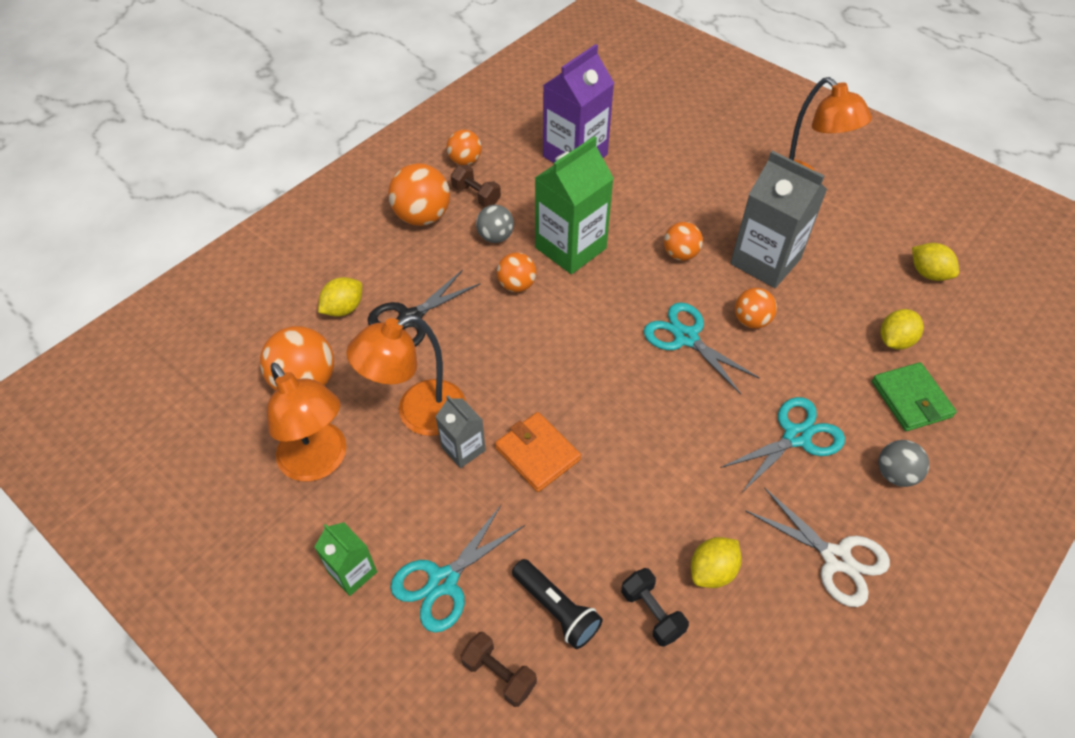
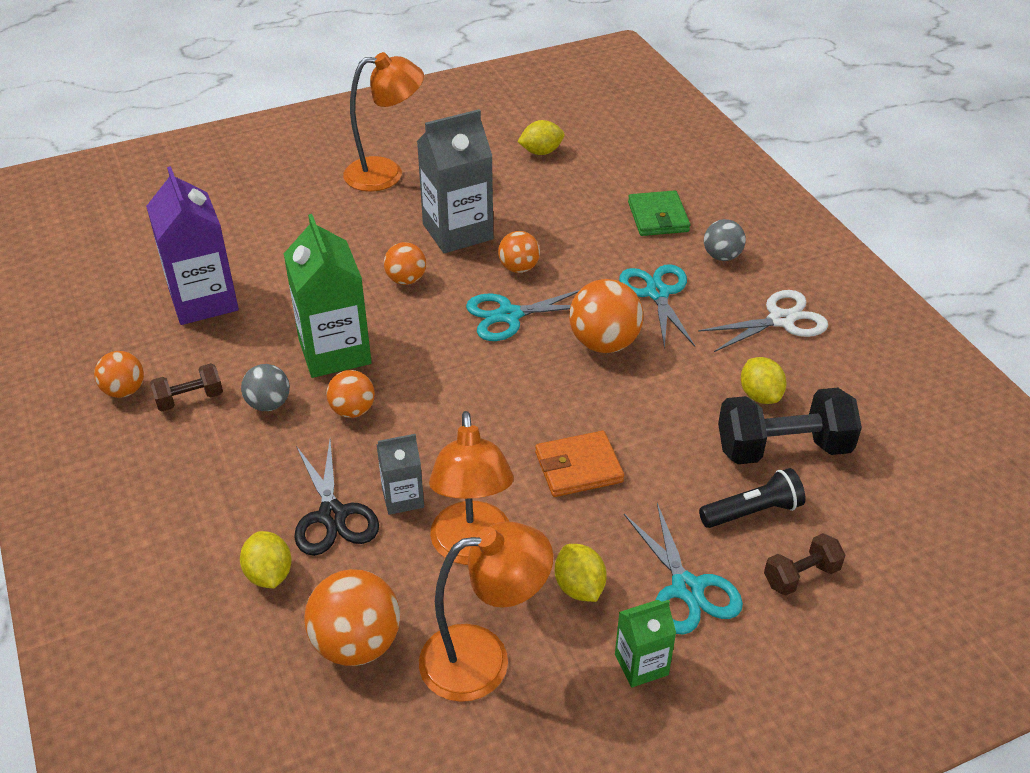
camera: 65 degrees left, 10 degrees down
orange ball [388,163,450,226] -> orange ball moved to [569,279,643,353]
grey carton [435,395,486,468] -> grey carton moved to [376,434,424,515]
black dumbbell [621,568,689,647] -> black dumbbell [718,388,862,464], size x1.87
green wallet [872,362,957,431] -> green wallet turned 75 degrees clockwise [628,190,690,236]
yellow lemon [880,309,924,350] -> yellow lemon moved to [555,544,607,602]

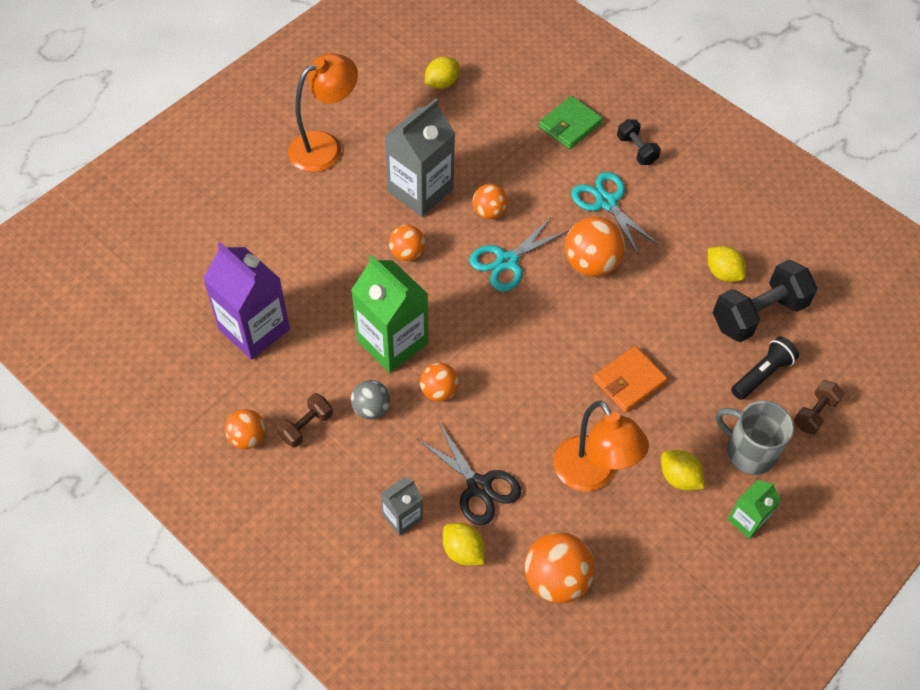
camera: 25 degrees left, 15 degrees up
grey carton [376,434,424,515] -> grey carton moved to [380,477,423,536]
orange lamp [419,522,553,702] -> none
turquoise scissors [624,503,743,635] -> grey mug [715,401,794,475]
green wallet [628,190,690,236] -> green wallet turned 75 degrees clockwise [539,96,603,149]
white scissors [698,290,828,352] -> none
grey ball [704,219,746,261] -> black dumbbell [617,119,661,165]

